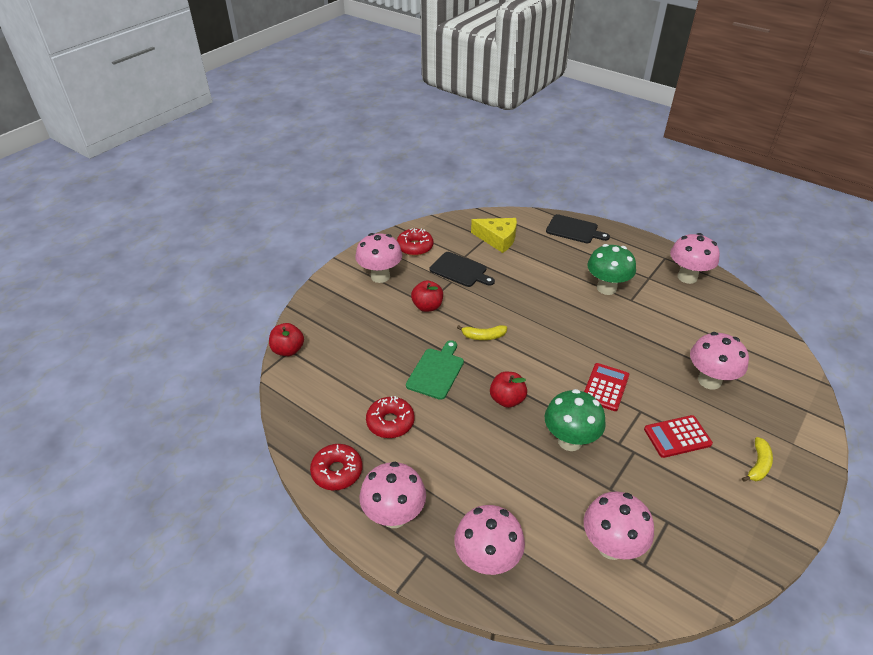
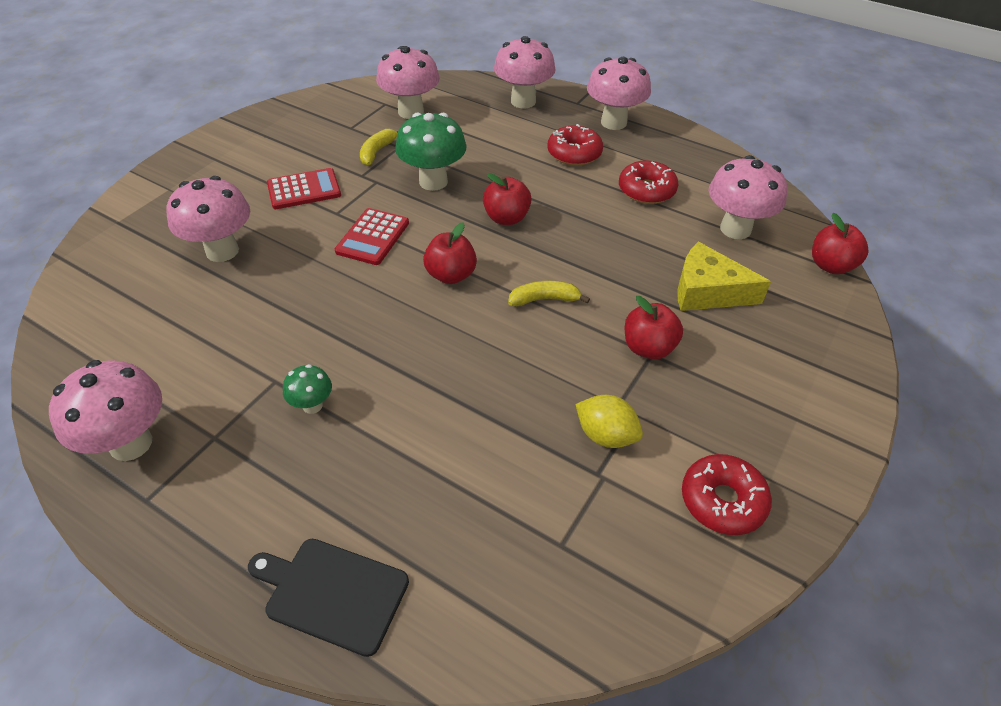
camera: 175 degrees right, 5 degrees up
red donut [310,444,362,490] -> red donut moved to [547,124,603,166]
pink mushroom [355,233,402,283] -> pink mushroom moved to [709,155,787,239]
green cutting board [406,340,464,400] -> none
black cutting board [430,252,495,287] -> yellow lemon [575,395,643,448]
yellow cheese [471,218,517,253] -> yellow cheese moved to [677,242,771,311]
green mushroom [587,244,636,295] -> green mushroom [283,364,332,414], size x0.51
yellow banana [742,437,773,482] -> yellow banana moved to [360,129,398,166]
none -> red apple [423,222,477,284]

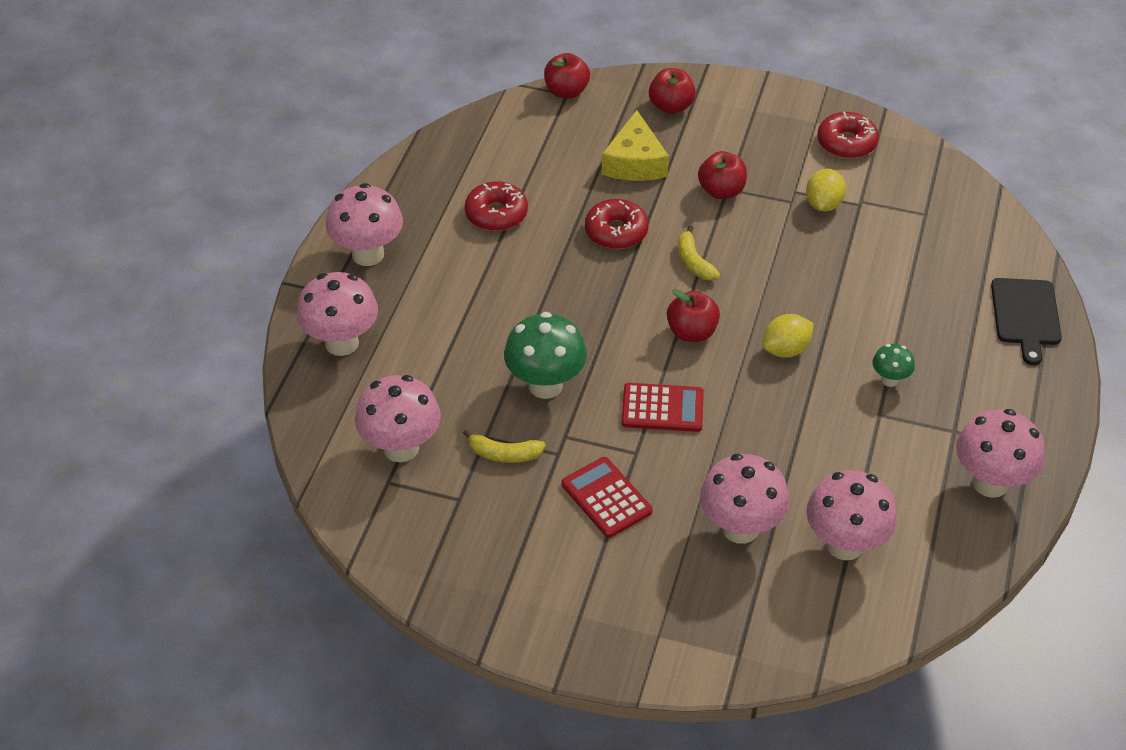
camera: 105 degrees left, 0 degrees up
red apple [483,173,532,225] -> red apple moved to [649,68,696,114]
red donut [547,124,603,166] -> red donut moved to [585,199,649,249]
pink mushroom [709,155,787,239] -> pink mushroom moved to [806,470,897,560]
none -> yellow lemon [762,314,814,358]

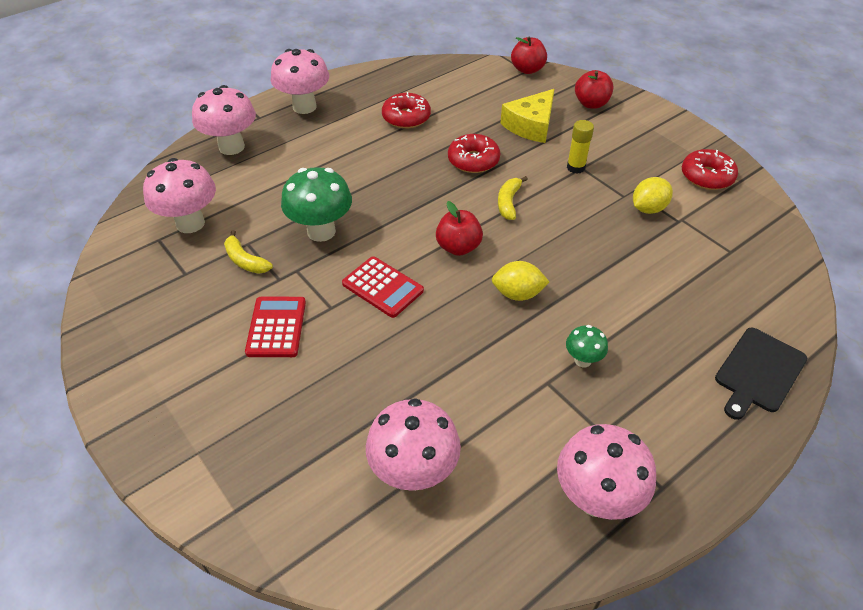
camera: 35 degrees right, 0 degrees up
red apple [698,151,747,199] -> yellow glue stick [567,120,594,173]
pink mushroom [700,454,789,544] -> none

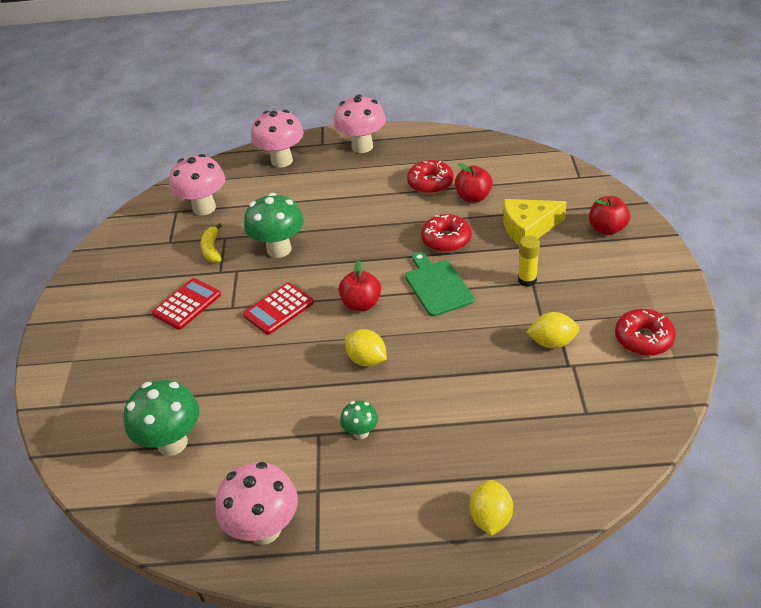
camera: 40 degrees right, 5 degrees down
red calculator [342,256,424,318] -> red calculator turned 60 degrees clockwise [243,282,314,335]
pink mushroom [366,398,461,491] -> green mushroom [124,380,199,456]
yellow banana [498,176,528,220] -> green cutting board [405,252,475,316]
red apple [511,36,547,74] -> red apple moved to [455,163,493,203]
black cutting board [715,328,808,420] -> yellow lemon [470,480,513,536]

